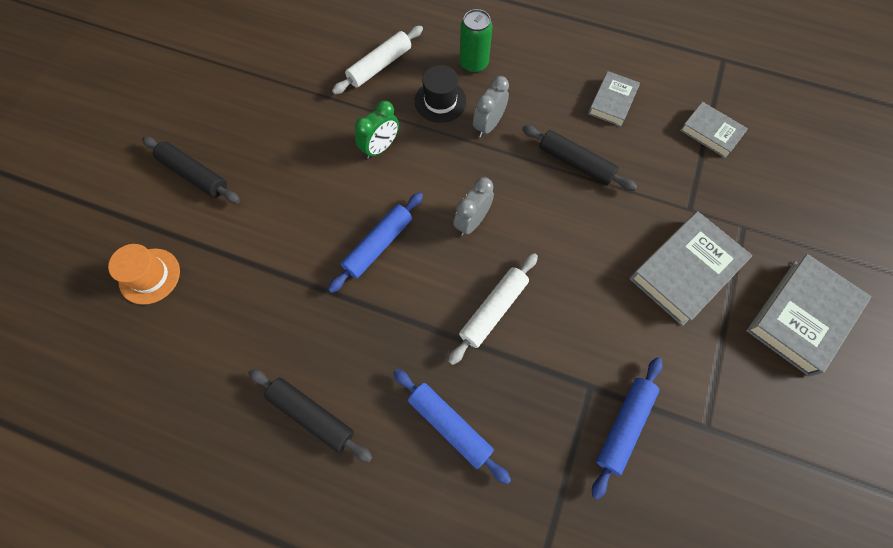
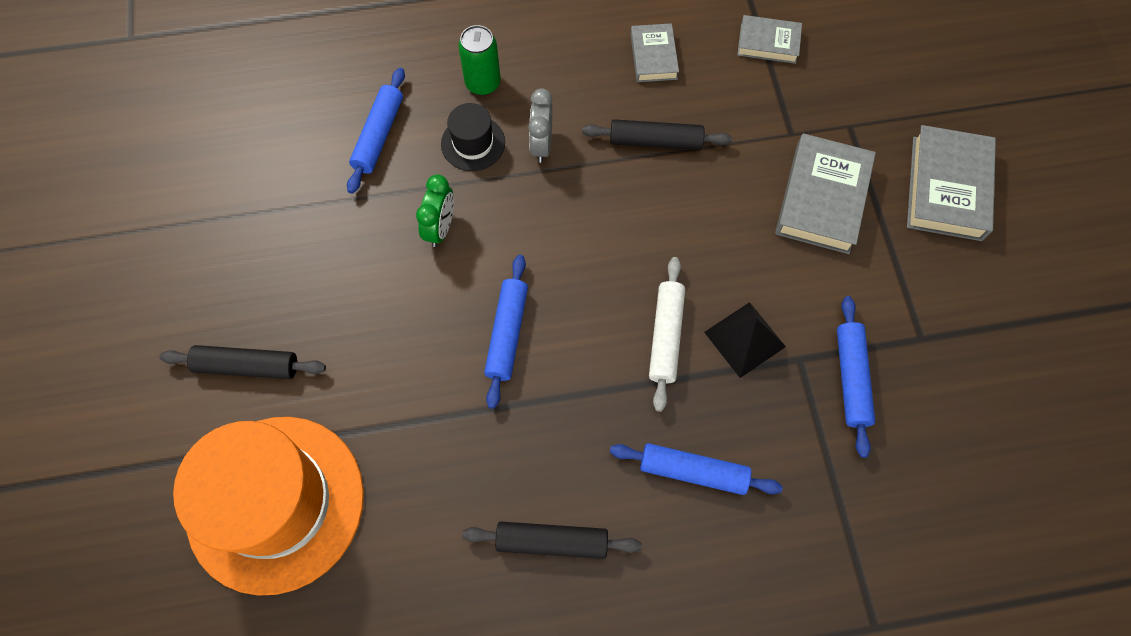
camera: 30 degrees left, 0 degrees up
orange hat [108,244,180,305] -> orange hat [173,417,364,596], size x2.33
white rolling pin [332,26,423,94] -> blue rolling pin [347,68,405,194]
grey clock [453,177,494,236] -> none
none -> black pyramid [704,302,786,378]

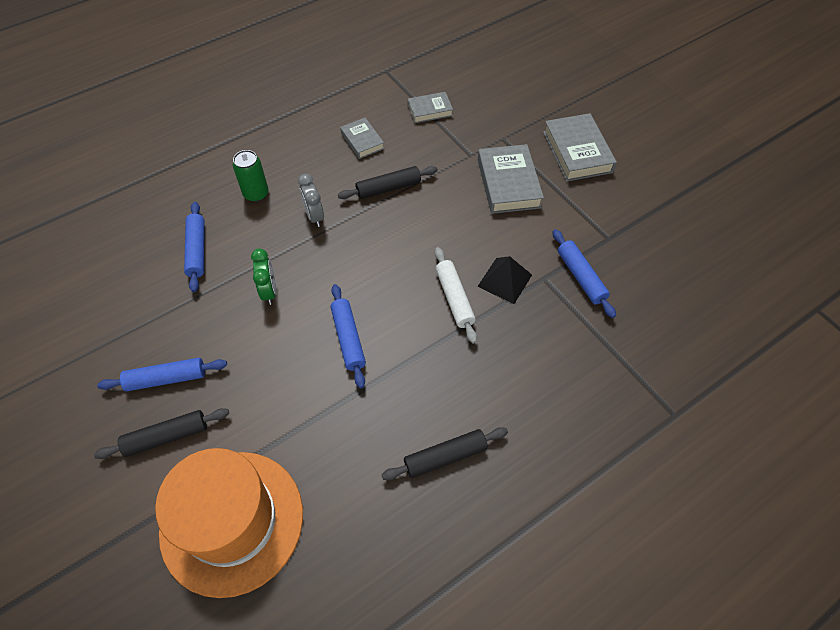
camera: 25 degrees left, 10 degrees down
black hat [441,103,505,171] -> none
blue rolling pin [610,443,783,495] -> blue rolling pin moved to [97,358,227,391]

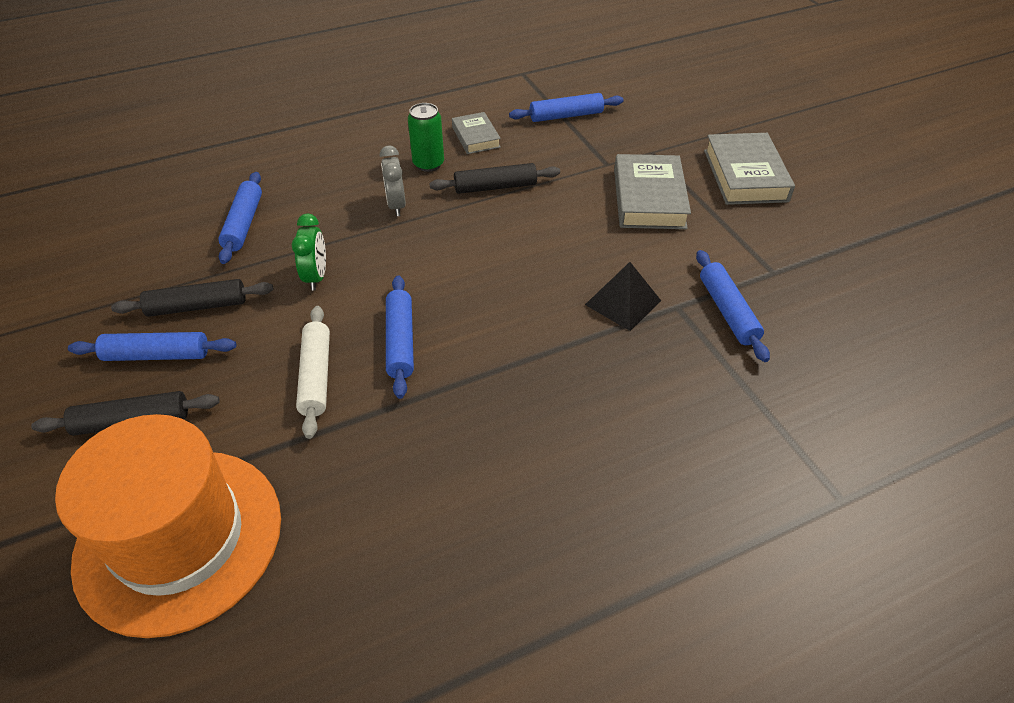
camera: 10 degrees right, 10 degrees down
green can [233,150,269,202] -> green can moved to [408,103,444,172]
black rolling pin [382,427,508,480] -> black rolling pin moved to [111,279,274,317]
grey book [408,92,453,123] -> blue rolling pin [509,93,624,122]
white rolling pin [435,247,477,344] -> white rolling pin moved to [296,306,330,439]

